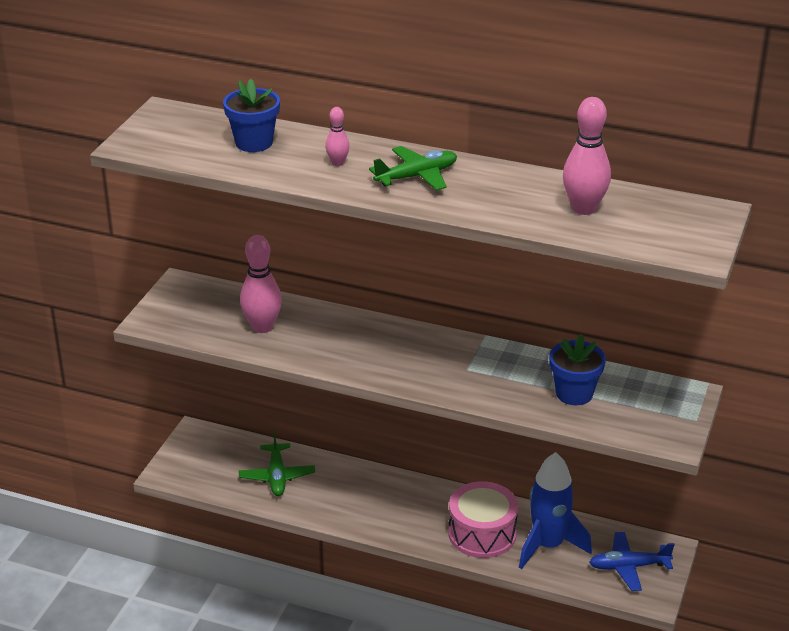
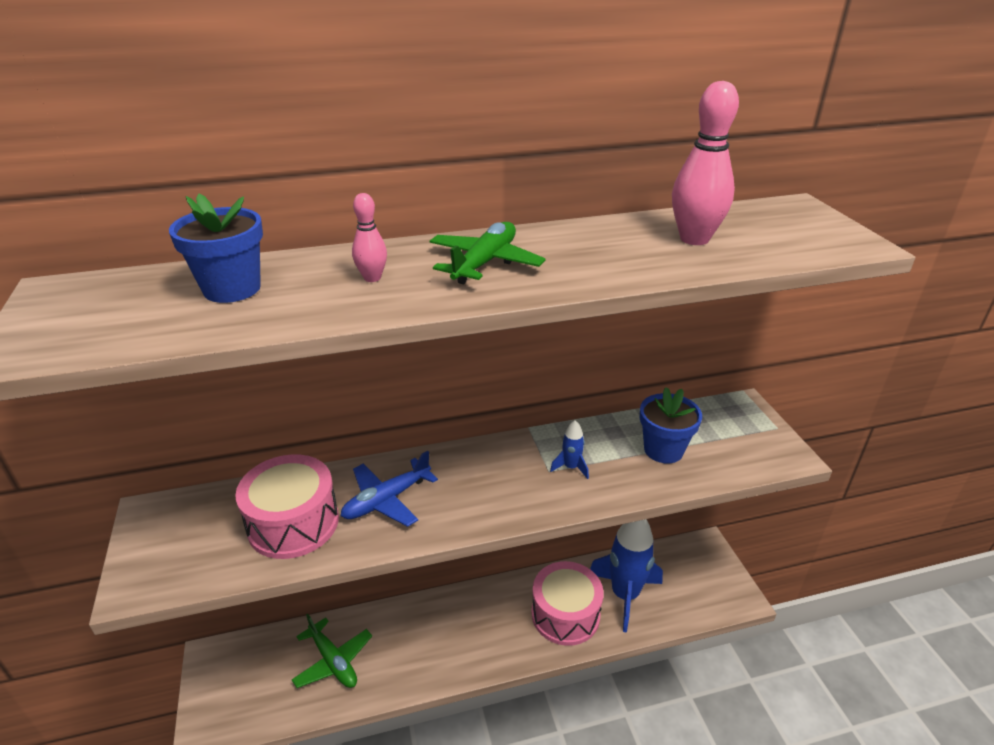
camera: 35 degrees left, 0 degrees up
pink bowling pin [240,235,282,333] -> pink drum [235,454,339,559]
blue plane [589,532,675,591] -> blue plane moved to [341,451,438,527]
none -> blue rocket [550,420,589,479]

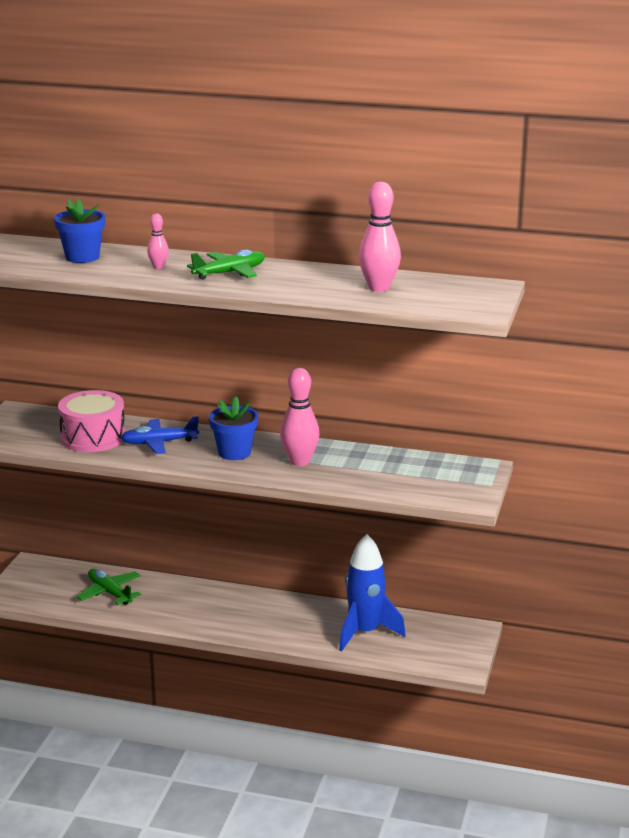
camera: 30 degrees right, 10 degrees down
green plane [292,614,372,688] -> green plane turned 150 degrees clockwise [76,569,141,605]
pink drum [532,561,604,646] -> none
blue rocket [550,420,589,479] -> pink bowling pin [280,368,319,466]
blue flower pot [640,387,702,463] -> blue flower pot moved to [209,396,258,460]

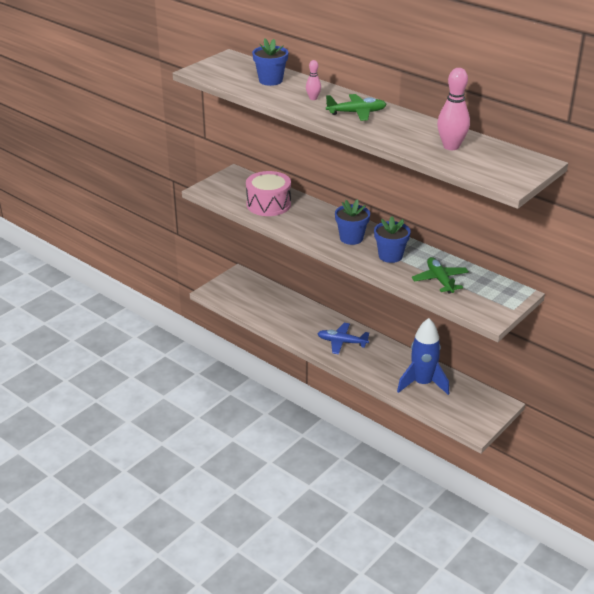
camera: 25 degrees right, 10 degrees up
green plane [76,569,141,605] -> green plane moved to [412,257,469,294]
blue plane [121,416,199,454] -> blue plane moved to [317,323,369,354]
pink bowling pin [280,368,319,466] -> blue flower pot [374,216,411,263]

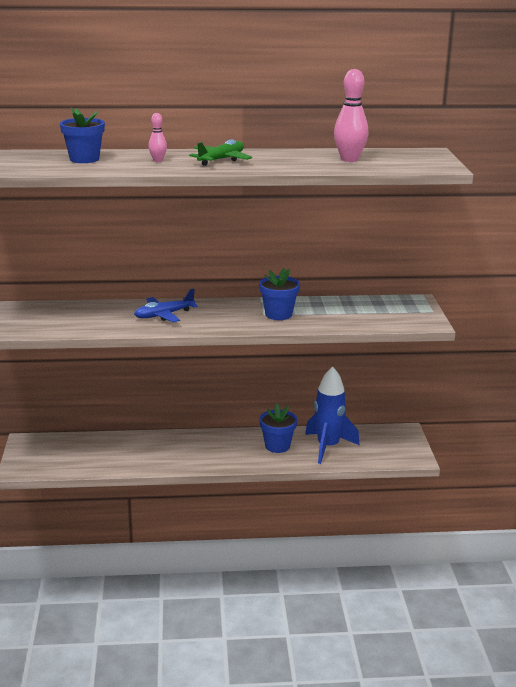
camera: 45 degrees left, 10 degrees down
pink drum [246,171,291,216] -> none
blue plane [317,323,369,354] -> blue plane moved to [134,289,198,322]
blue flower pot [335,199,370,245] -> blue flower pot moved to [259,404,297,453]
green plane [412,257,469,294] -> none

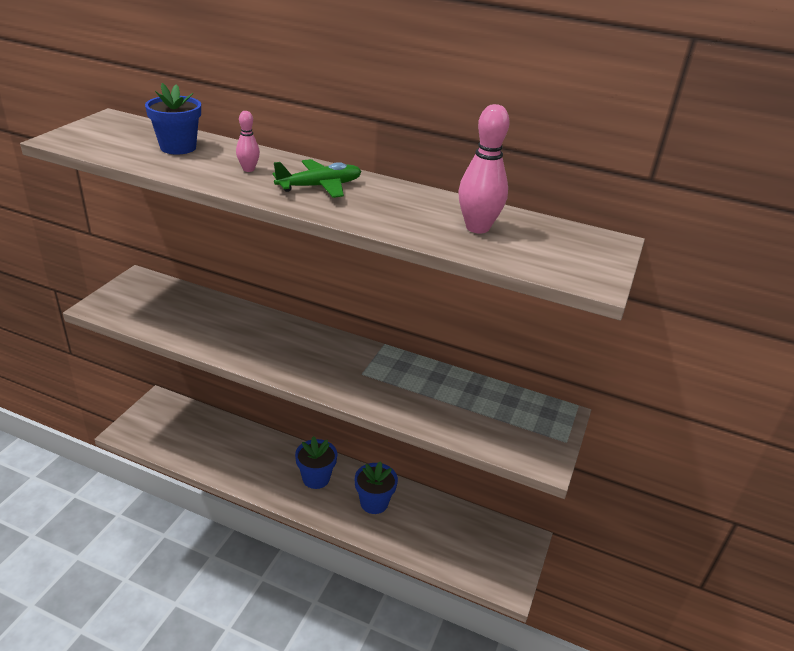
camera: 25 degrees right, 10 degrees up
blue plane [134,289,198,322] -> none
blue flower pot [259,268,300,320] -> blue flower pot moved to [295,436,337,489]
blue rocket [305,366,360,464] -> none

